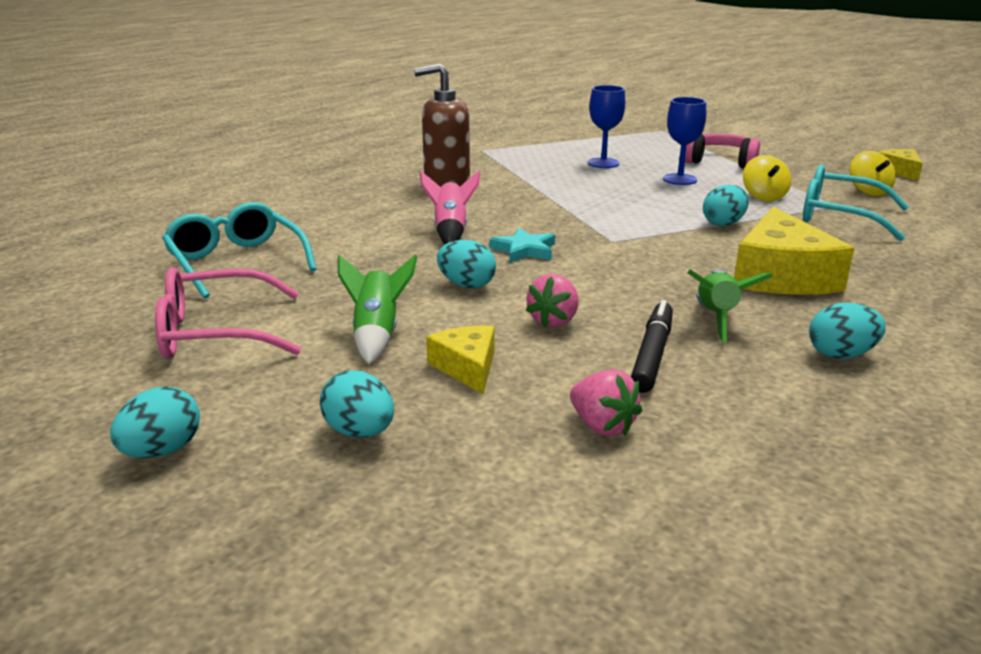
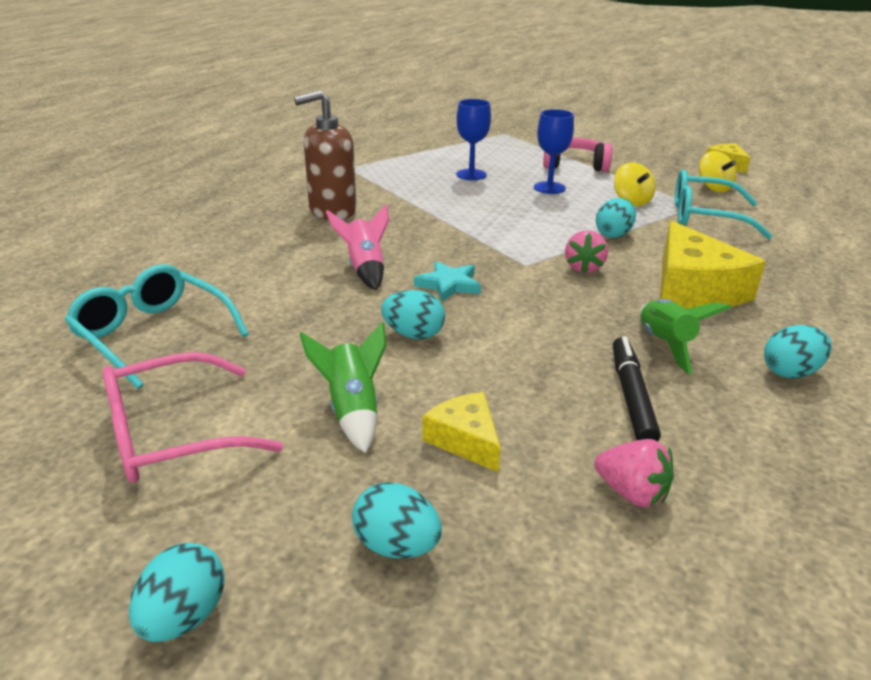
camera: 15 degrees left, 5 degrees up
pink strawberry [526,274,578,327] -> pink strawberry moved to [565,230,608,273]

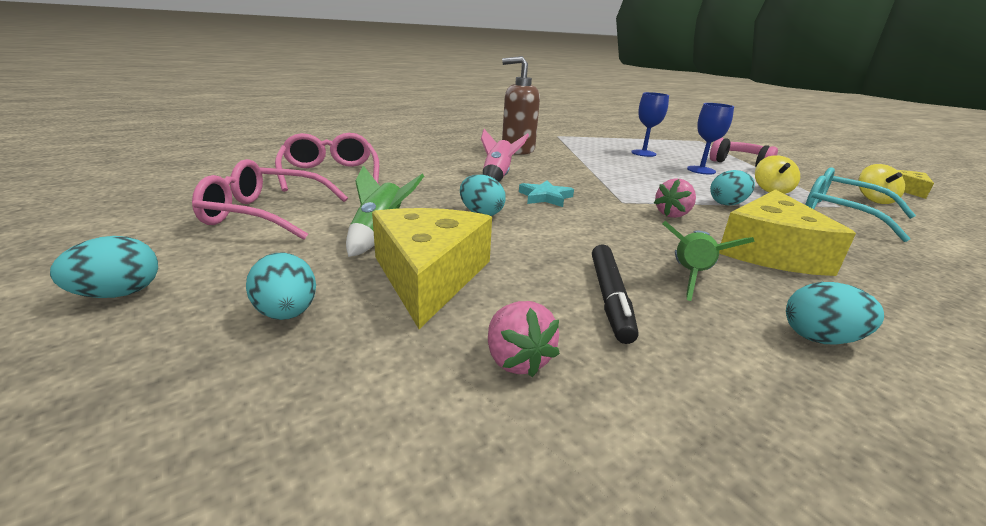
camera: 30 degrees right, 5 degrees down
turquoise glasses [65,264,249,389] -> pink glasses [275,133,379,192]
yellow cheese [422,392,501,473] -> yellow cheese [372,208,492,329], size x1.84
black marker [613,337,661,442] -> black marker turned 150 degrees clockwise [592,244,638,344]

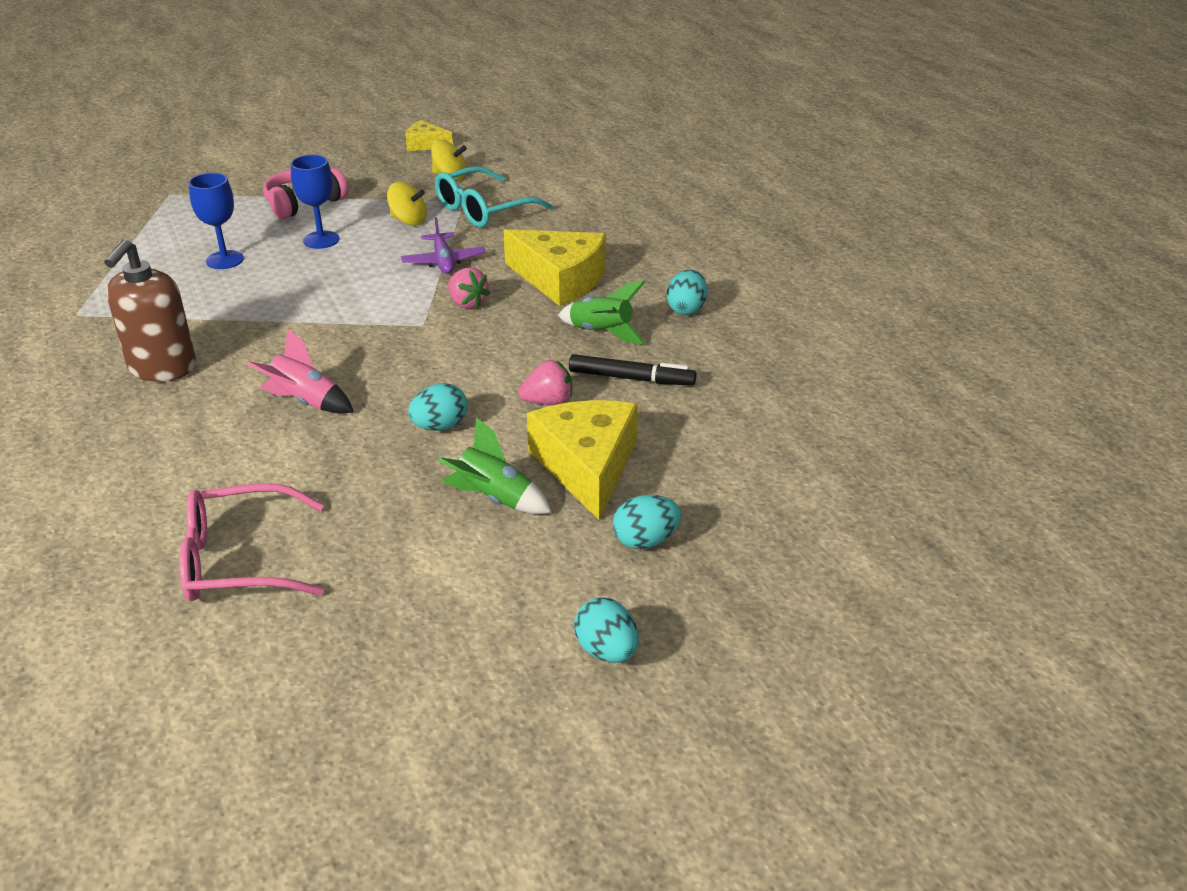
camera: 80 degrees left, 10 degrees up
pink glasses [192,159,348,240] -> none
yellow cheese [372,208,492,329] -> yellow cheese turned 75 degrees clockwise [527,400,638,520]
pink strawberry [488,301,560,377] -> pink strawberry moved to [518,360,572,405]
turquoise star [519,180,574,207] -> none
turquoise egg [710,170,755,205] -> purple plane [401,217,485,274]

